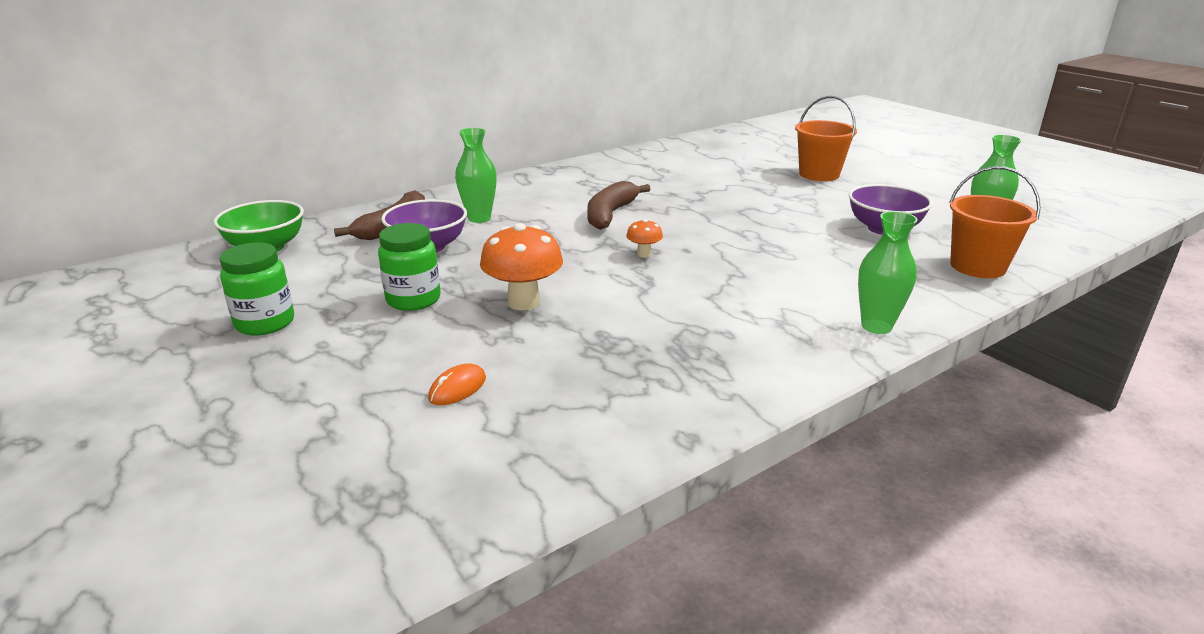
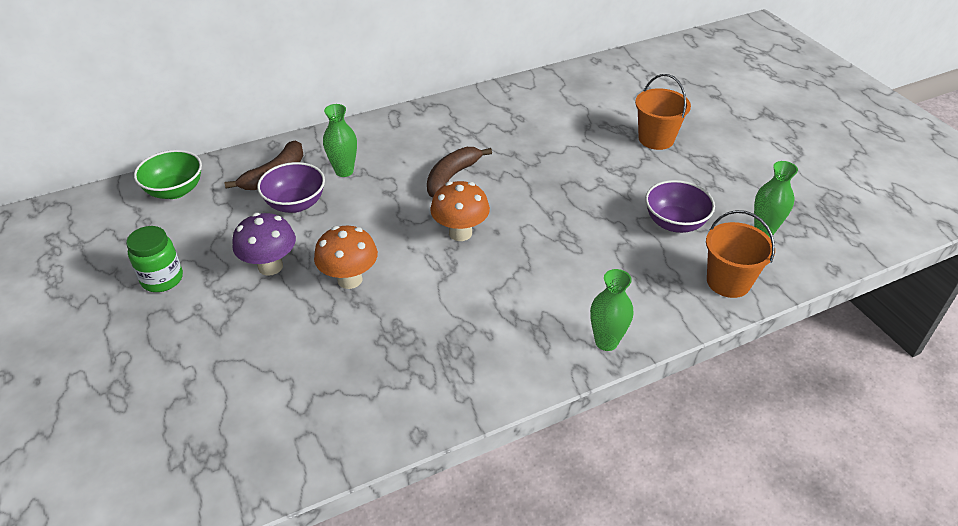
camera: 10 degrees right, 15 degrees up
green jar [378,223,441,311] -> purple mushroom [232,213,296,276]
orange mouse [428,364,486,405] -> none
orange mushroom [626,219,663,258] -> orange mushroom [430,181,490,241], size x1.97

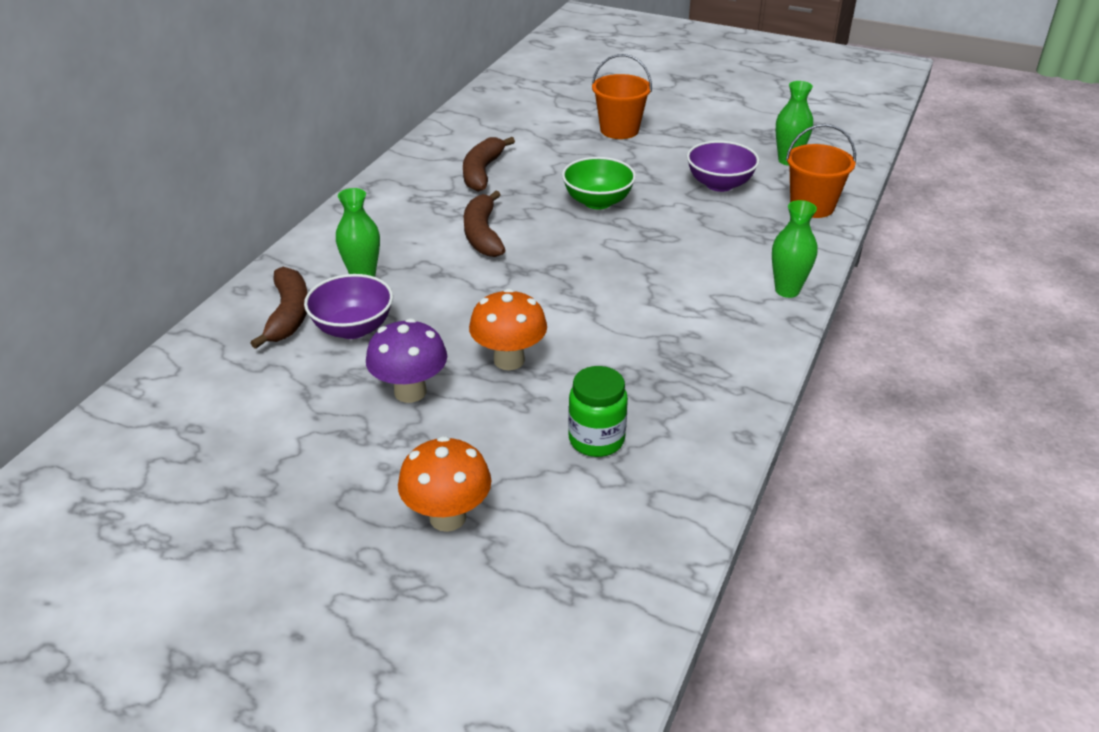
camera: 40 degrees left, 5 degrees down
green jar [126,226,183,292] -> green jar moved to [568,366,628,457]
green bowl [134,150,202,199] -> green bowl moved to [562,157,636,209]
orange mushroom [430,181,490,241] -> orange mushroom moved to [398,436,491,532]
none -> brown banana [463,137,515,192]

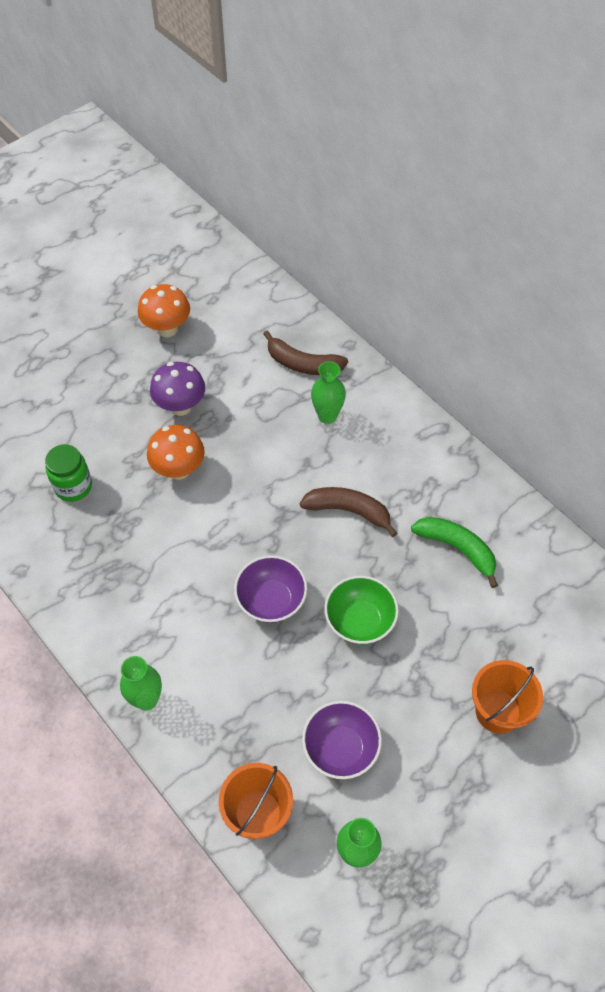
camera: 115 degrees right, 20 degrees up
purple bowl [304,274,393,339] -> purple bowl moved to [234,555,307,623]
orange mushroom [398,436,491,532] -> orange mushroom moved to [138,284,190,337]
brown banana [463,137,515,192] -> green banana [411,517,498,588]

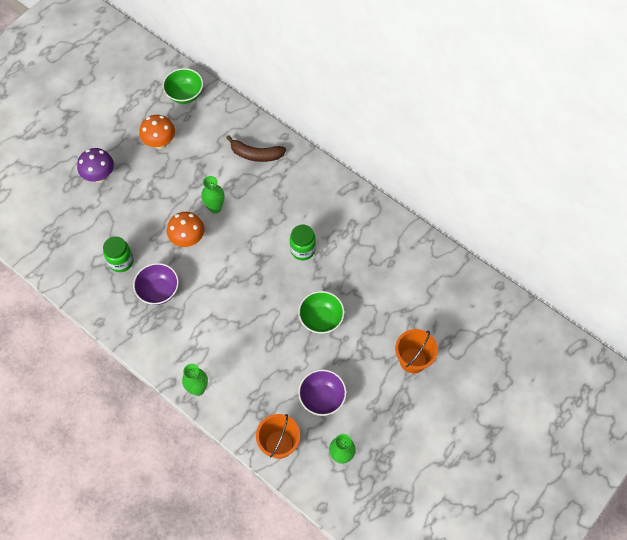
camera: 10 degrees left, 5 degrees up
purple mushroom [150,362,205,416] -> purple mushroom moved to [77,148,114,183]
purple bowl [234,555,307,623] -> purple bowl moved to [133,263,179,305]
brown banana [300,487,397,537] -> green jar [290,225,316,261]
green vase [311,361,346,424] -> green vase moved to [201,176,224,214]
green banana [411,517,498,588] -> none
none -> green bowl [163,68,203,104]

